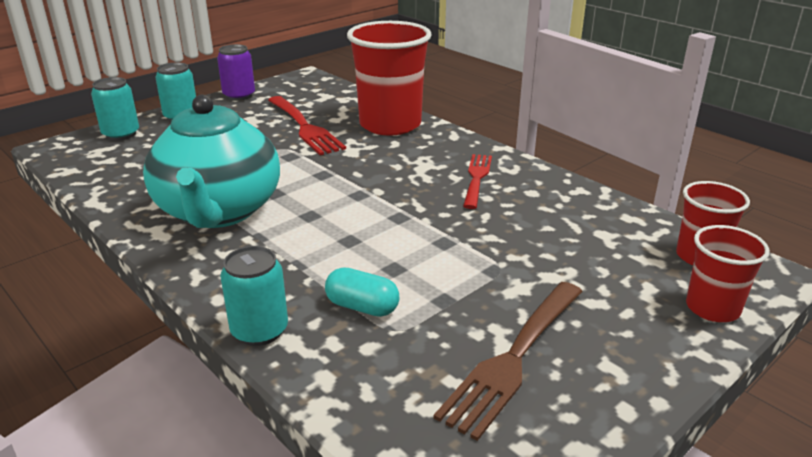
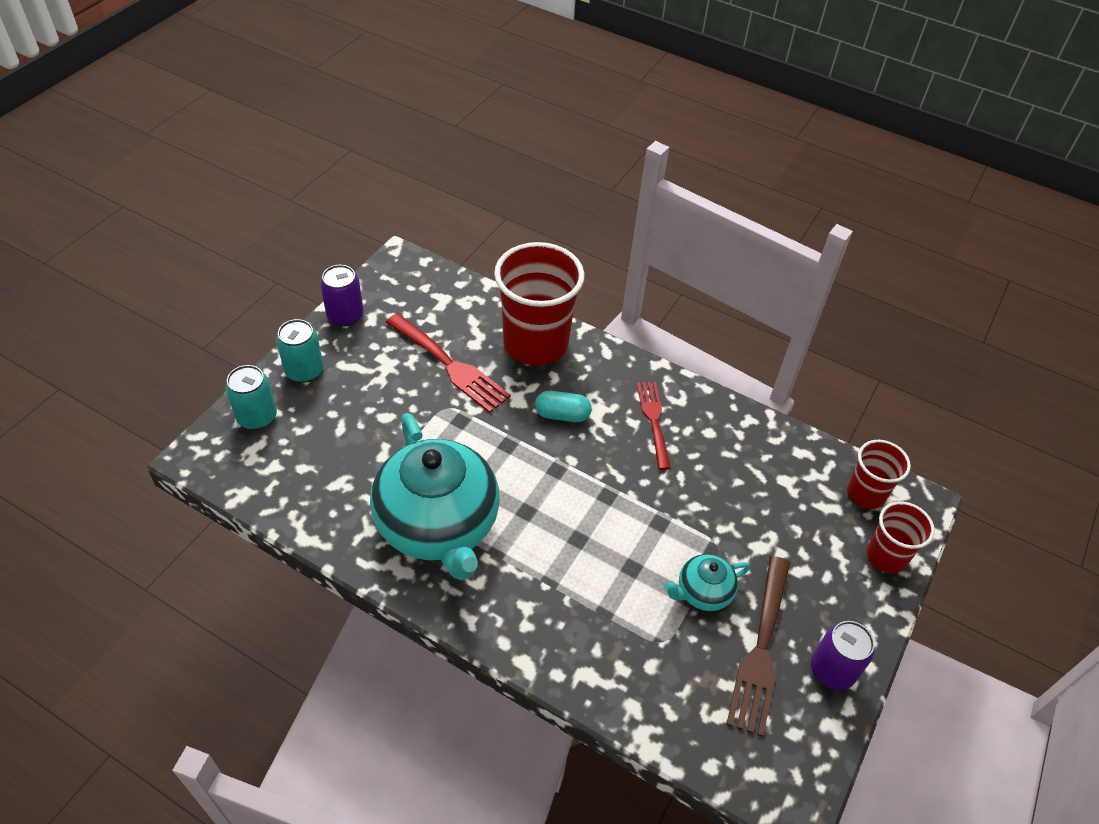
camera: 20 degrees left, 20 degrees up
turquoise can [220,246,288,346] -> none
turquoise capsule [325,267,399,317] -> turquoise capsule moved to [535,391,592,422]
none -> turquoise teapot [664,554,750,611]
none -> purple can [811,621,875,690]

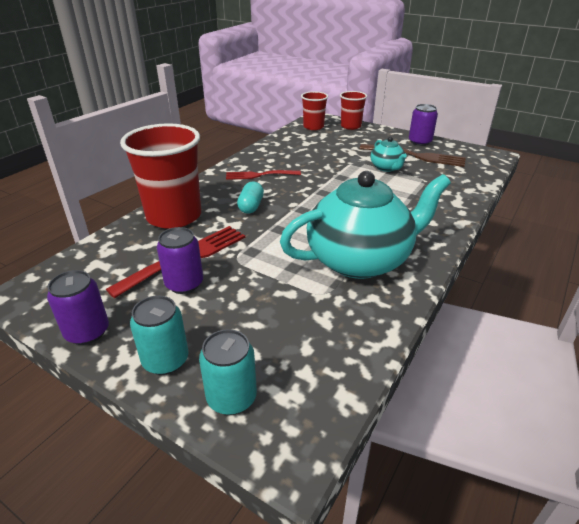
camera: 85 degrees left, 15 degrees down
none -> purple can [157,227,203,294]

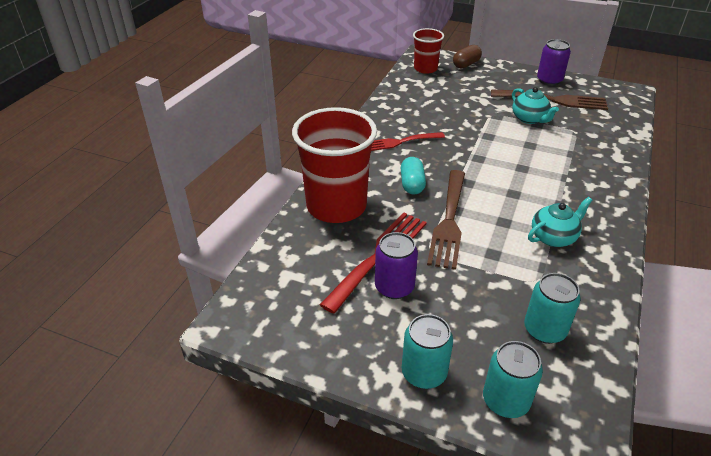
camera: 10 degrees left, 5 degrees up
purple can [47,270,109,345] -> none
turquoise teapot [280,171,451,279] -> turquoise teapot [528,197,593,247], size x0.45
red cup [340,91,367,130] -> brown capsule [453,45,482,68]
none -> brown fork [427,170,465,270]
none -> turquoise can [524,273,581,344]

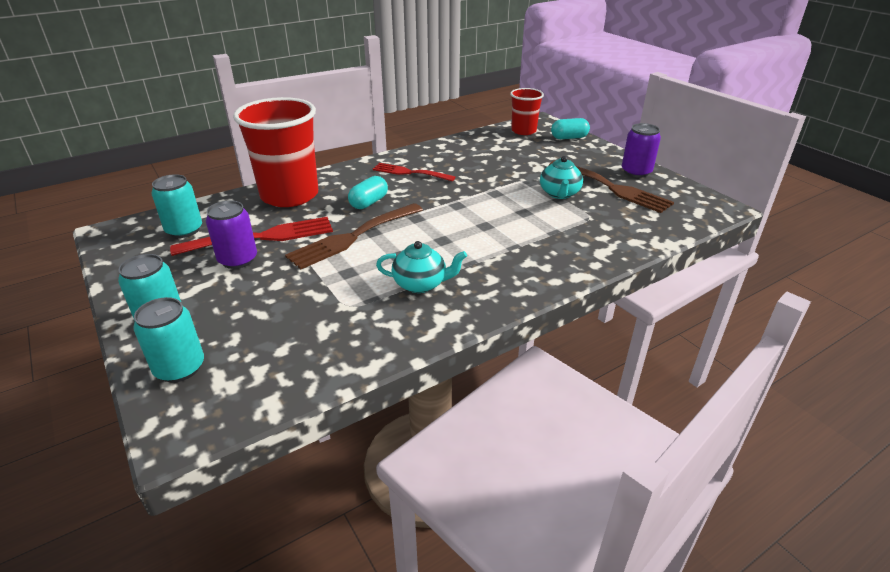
camera: 35 degrees right, 5 degrees down
brown capsule [453,45,482,68] -> turquoise capsule [551,118,590,139]
turquoise can [524,273,581,344] -> turquoise can moved to [151,174,202,238]

